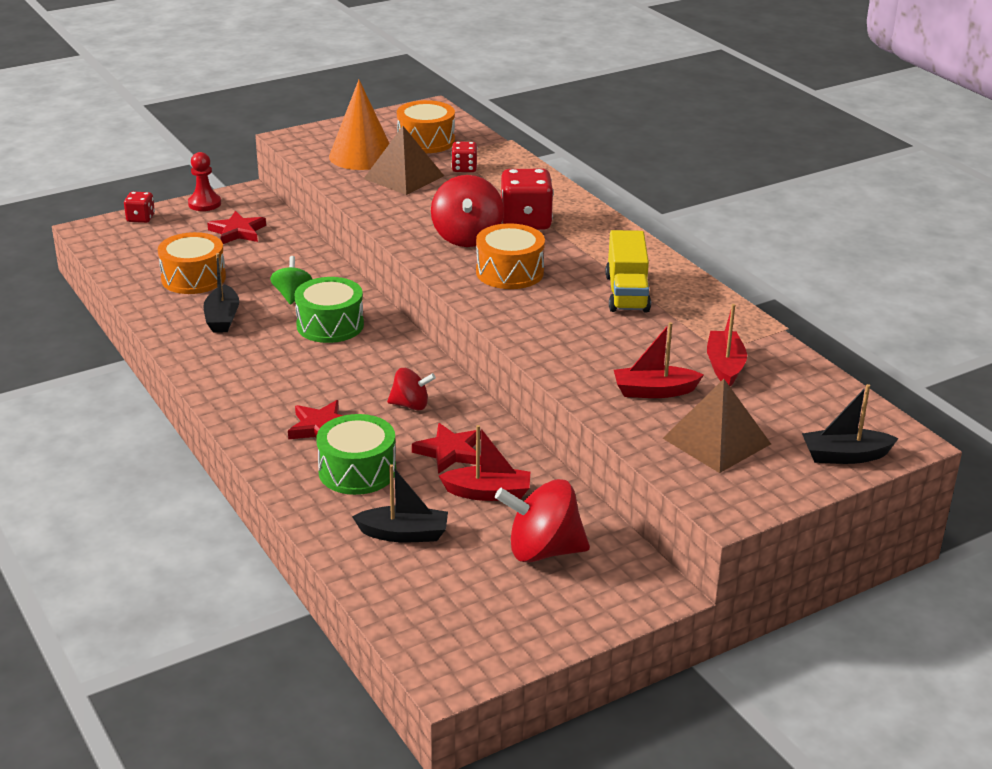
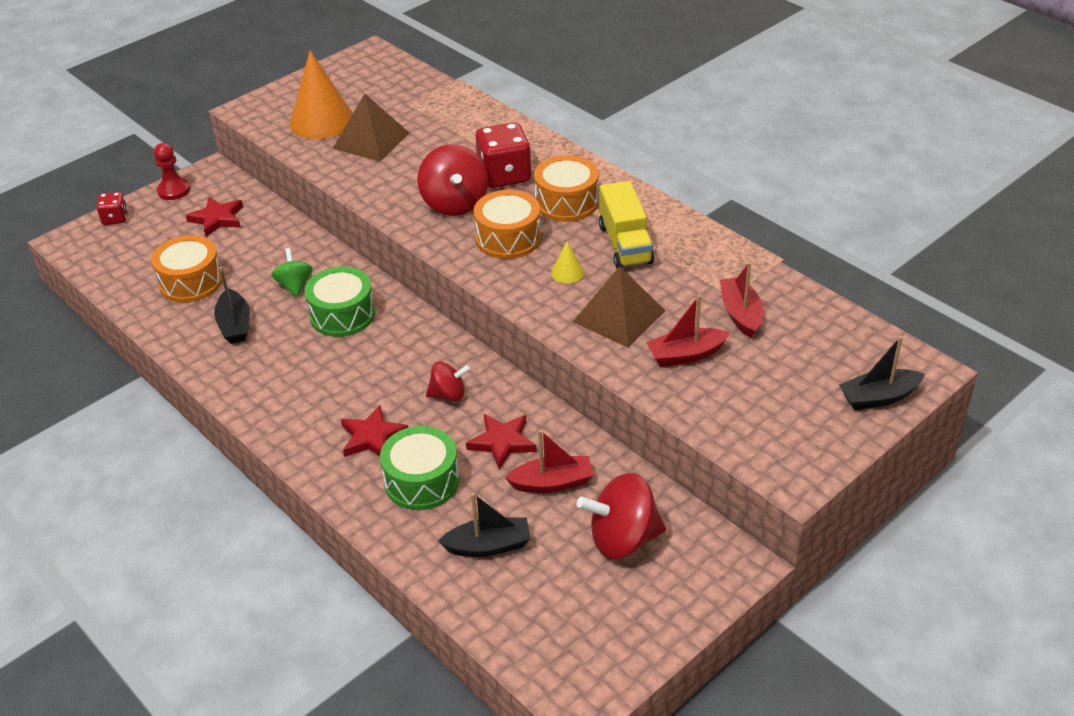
camera: 10 degrees left, 10 degrees up
orange drum [397,100,455,153] -> orange drum moved to [534,155,599,222]
red dice [451,142,477,172] -> none
brown pyramid [663,379,771,473] -> brown pyramid moved to [573,266,665,348]
none -> yellow cone [551,241,584,283]

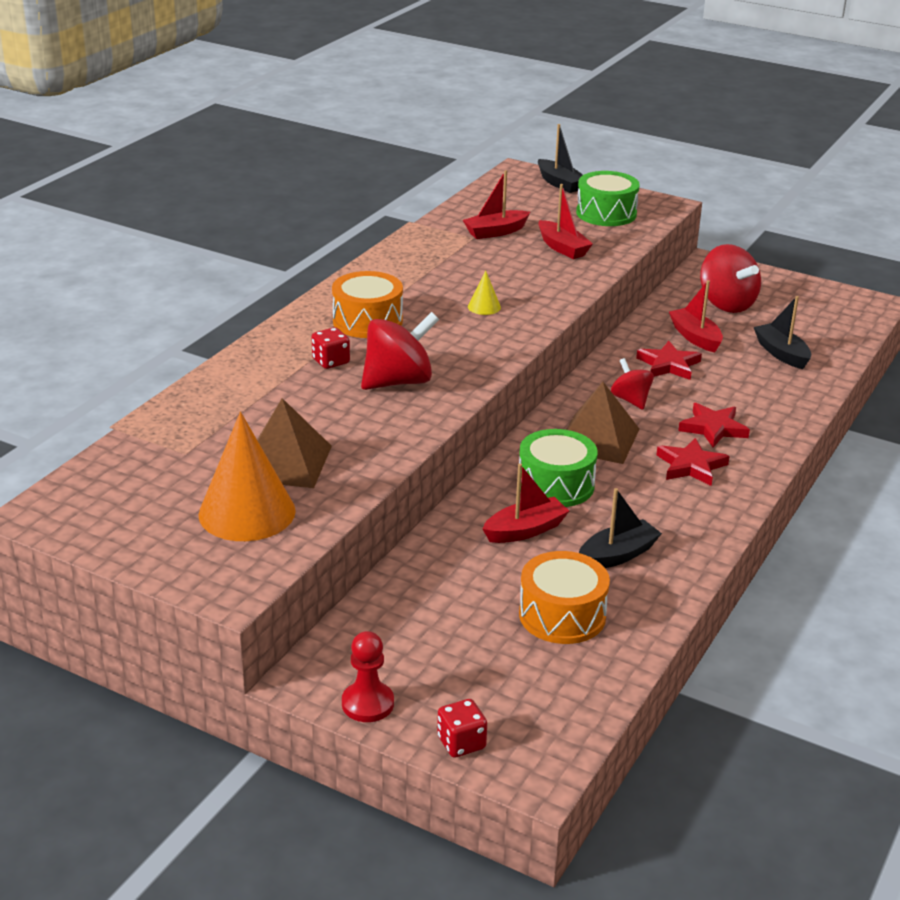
camera: 110 degrees left, 10 degrees down
red star [186,197,243,237] -> red star moved to [656,438,730,486]
green spinning top [271,248,313,297] -> red boat [482,464,569,543]
green drum [380,426,459,510] -> green drum moved to [576,171,640,226]
orange drum [474,190,541,259] -> none
red dice [476,122,531,188] -> red dice [311,327,350,369], size x0.54
brown pyramid [573,266,665,348] -> brown pyramid moved to [566,382,639,464]
yellow truck [599,181,654,269] -> none

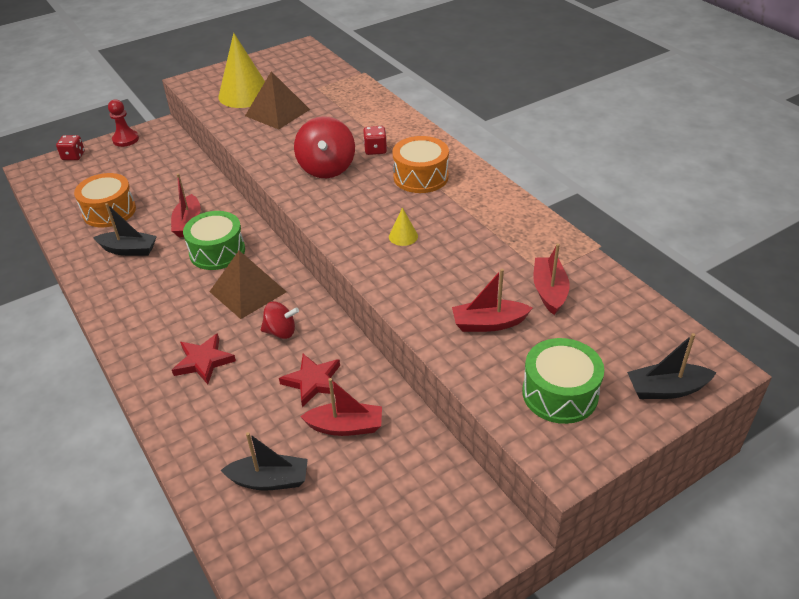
camera: 120 degrees right, 10 degrees up
orange cone [198,412,296,541] -> yellow cone [218,33,265,108]
black boat [579,488,662,568] -> black boat turned 75 degrees counterclockwise [93,203,157,256]
red star [656,438,730,486] -> none
red spinning top [700,244,761,313] -> none

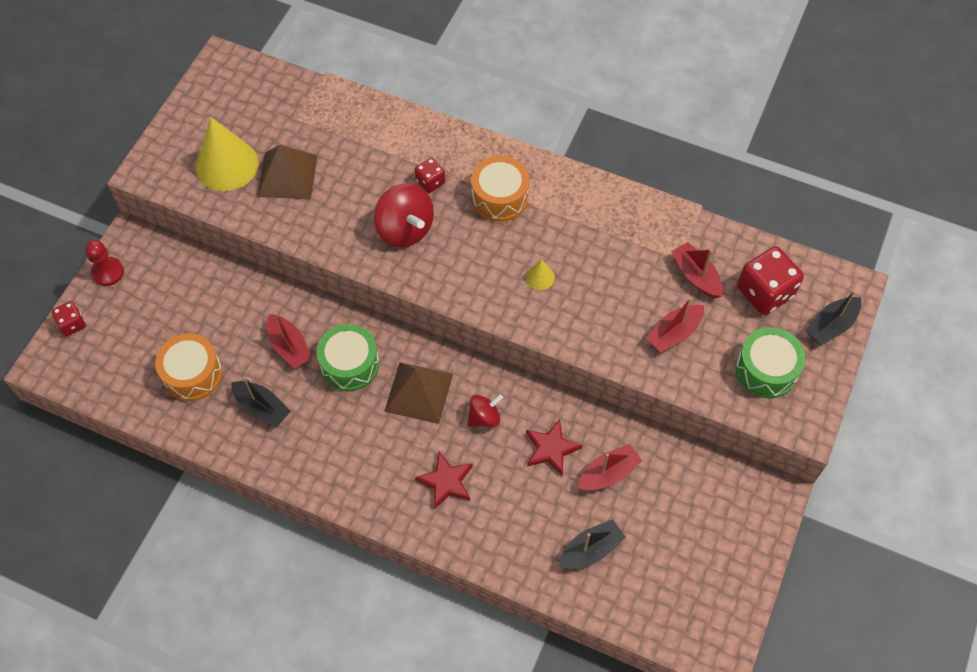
camera: 35 degrees left, 20 degrees up
black boat [93,203,157,256] -> black boat turned 60 degrees clockwise [231,377,291,427]
none -> red dice [737,246,804,315]

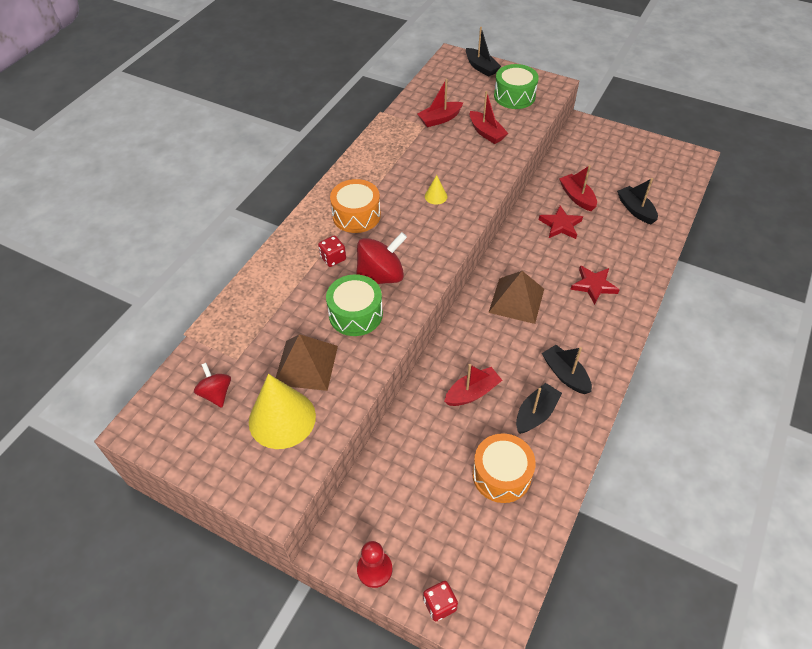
camera: 85 degrees left, 10 degrees down
green drum [317,324,379,391] -> green drum moved to [326,274,383,336]
red spinning top [468,394,503,427] -> red spinning top moved to [194,363,231,408]
red dice [737,246,804,315] -> none
none -> black boat [542,345,592,394]

